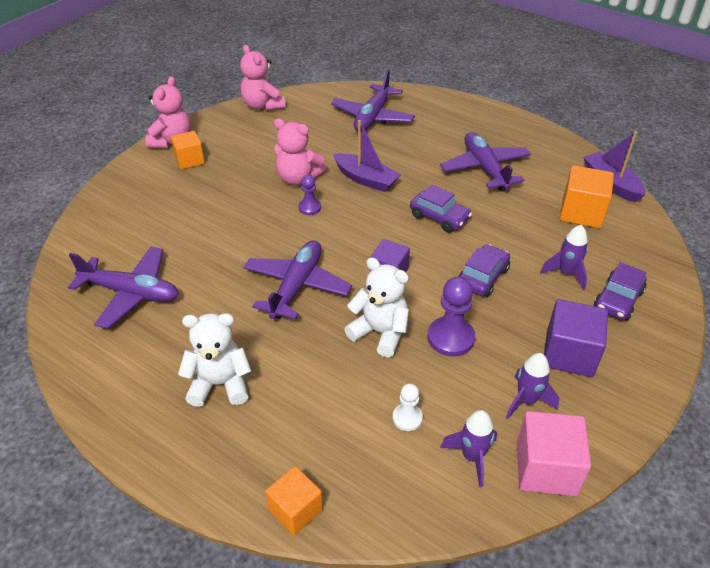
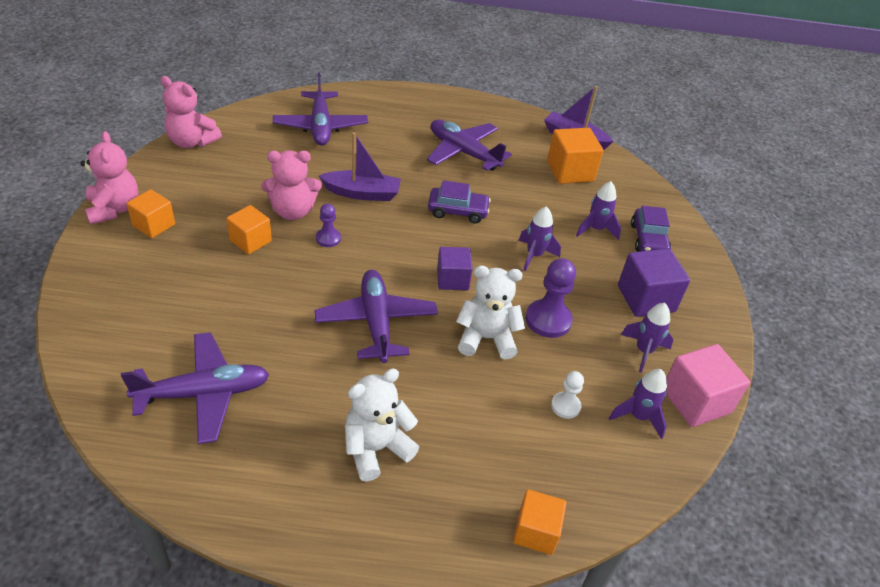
camera: 35 degrees left, 0 degrees up
purple car [458,244,510,297] -> purple rocket [518,206,561,271]
none -> orange cube [226,205,272,254]

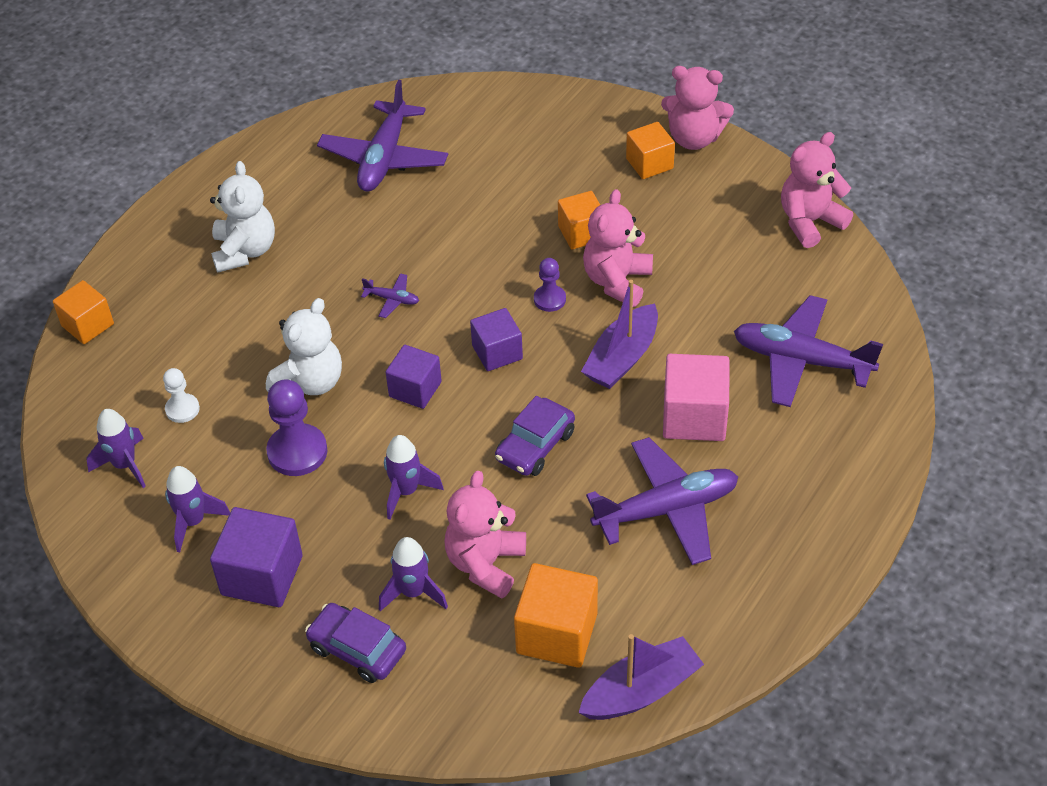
camera: 125 degrees right, 5 degrees up
purple plane [314,270,438,363] -> purple plane [361,273,419,318], size x0.43
pink cube [666,344,750,427] -> pink cube moved to [663,354,729,441]
none -> pink teddy bear [444,470,526,599]
none -> purple cube [470,308,523,371]

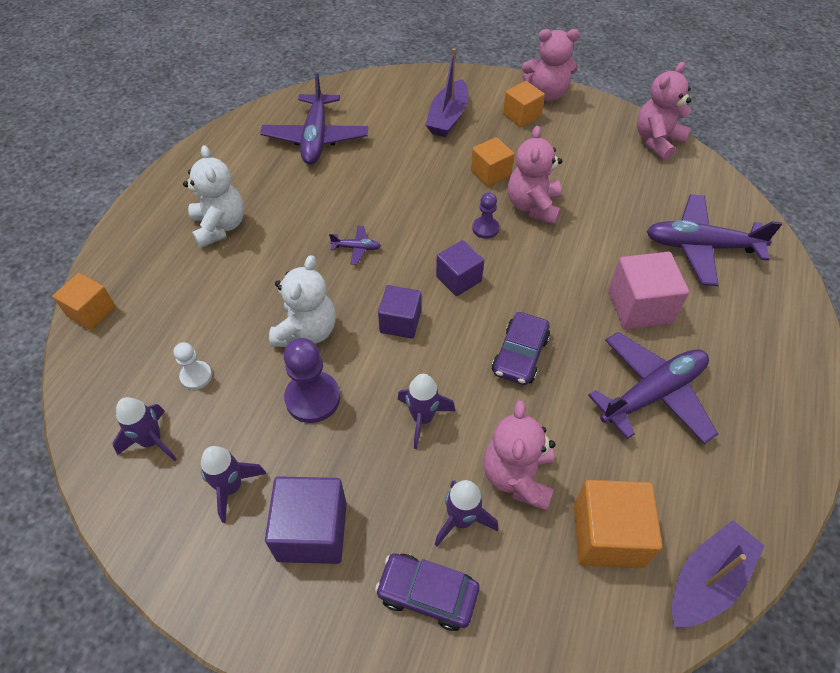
camera: 15 degrees left, 5 degrees up
purple boat [581,280,658,389] -> purple boat moved to [425,48,468,137]

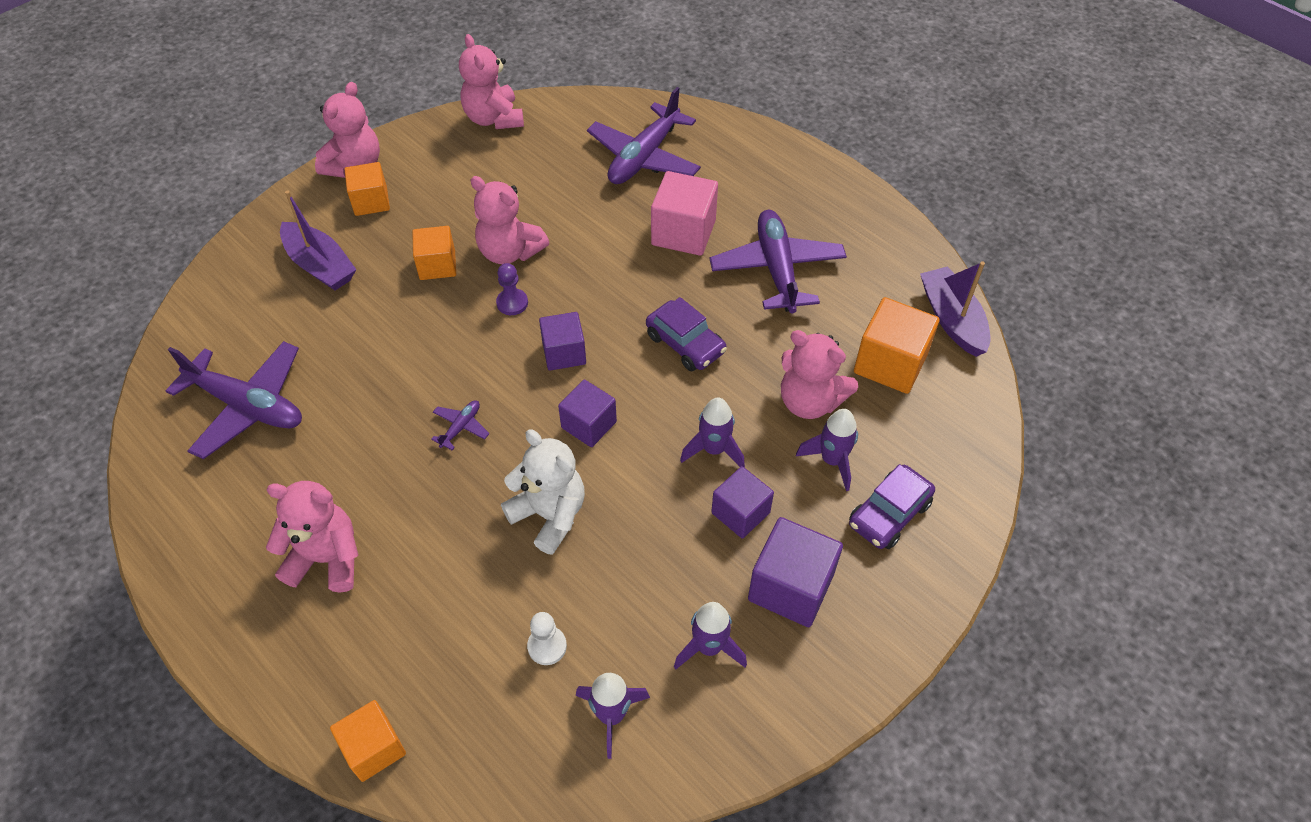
camera: 65 degrees left, 0 degrees up
white teddy bear [183,145,244,248] -> pink teddy bear [266,481,359,592]
purple pawn [284,338,340,423] -> none
none -> purple cube [711,466,774,539]

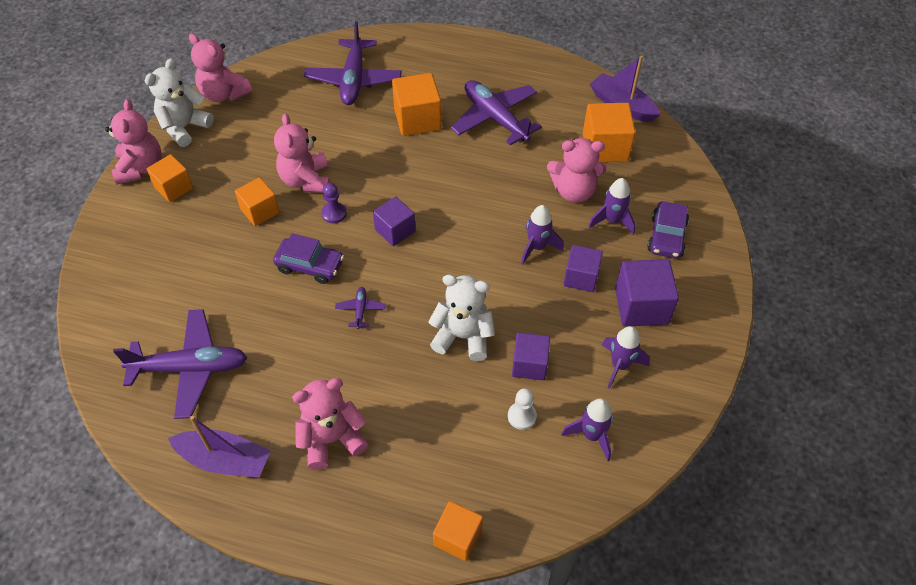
camera: 30 degrees left, 0 degrees up
purple boat [280,191,357,290] -> purple boat moved to [168,416,271,478]
pink teddy bear [471,176,549,264] -> pink teddy bear turned 75 degrees clockwise [274,113,330,193]
purple cube [558,380,617,447] -> purple cube moved to [512,332,550,380]
purple car [646,297,727,371] -> purple car moved to [273,233,344,284]
pink cube [651,171,718,256] -> orange cube [392,73,441,136]
none -> white teddy bear [145,58,214,147]

